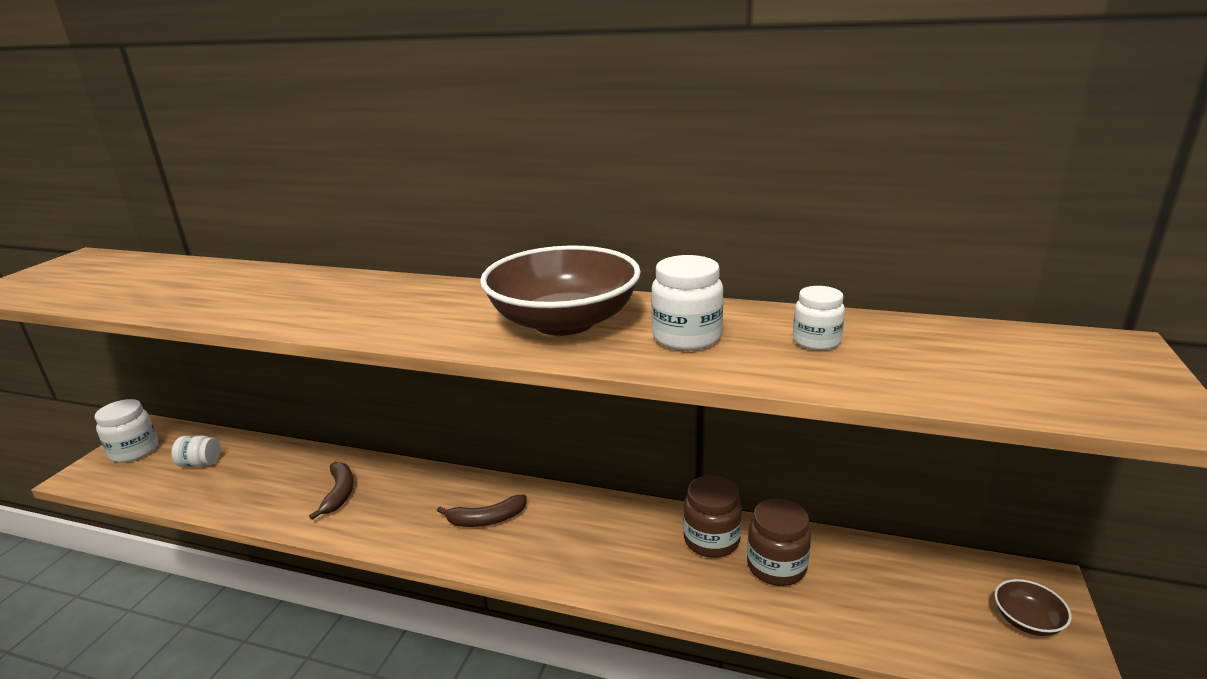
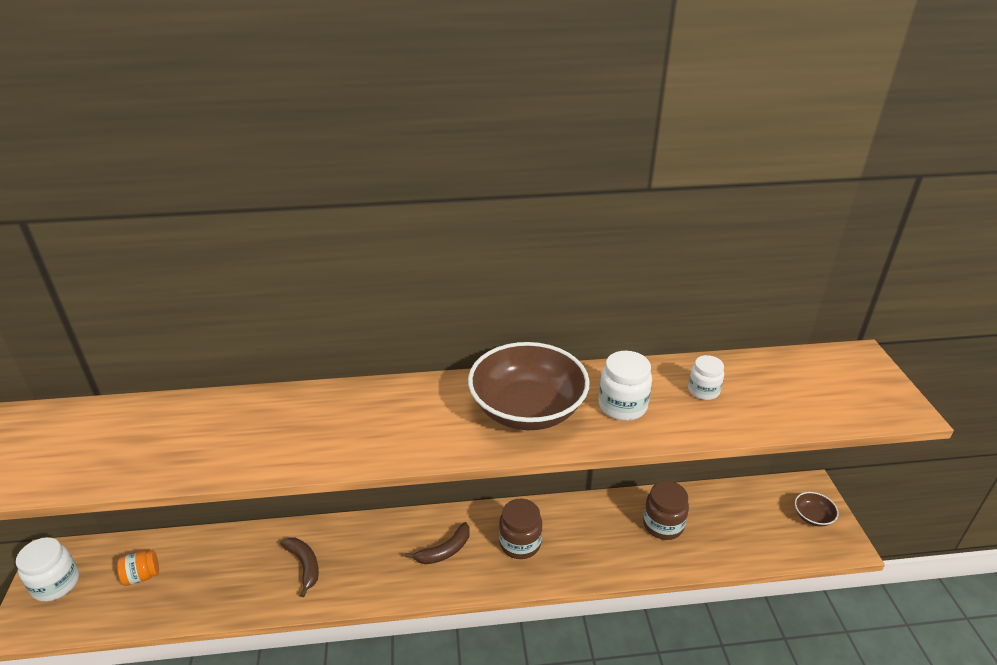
camera: 25 degrees left, 10 degrees up
white jar [171,435,221,467] -> orange jar [117,550,159,586]
brown jar [683,475,742,558] -> brown jar moved to [499,499,542,559]

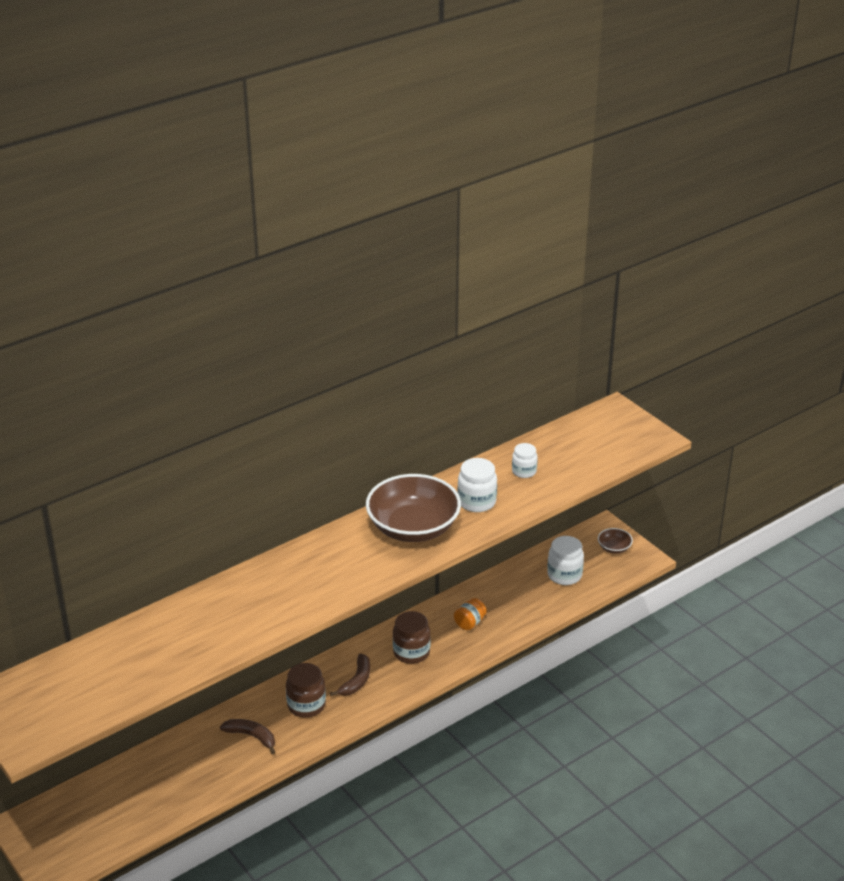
camera: 30 degrees left, 0 degrees up
white jar [16,537,79,602] -> white jar moved to [547,536,584,585]
orange jar [117,550,159,586] -> orange jar moved to [454,598,487,630]
brown jar [643,481,689,540] -> brown jar moved to [286,663,326,718]

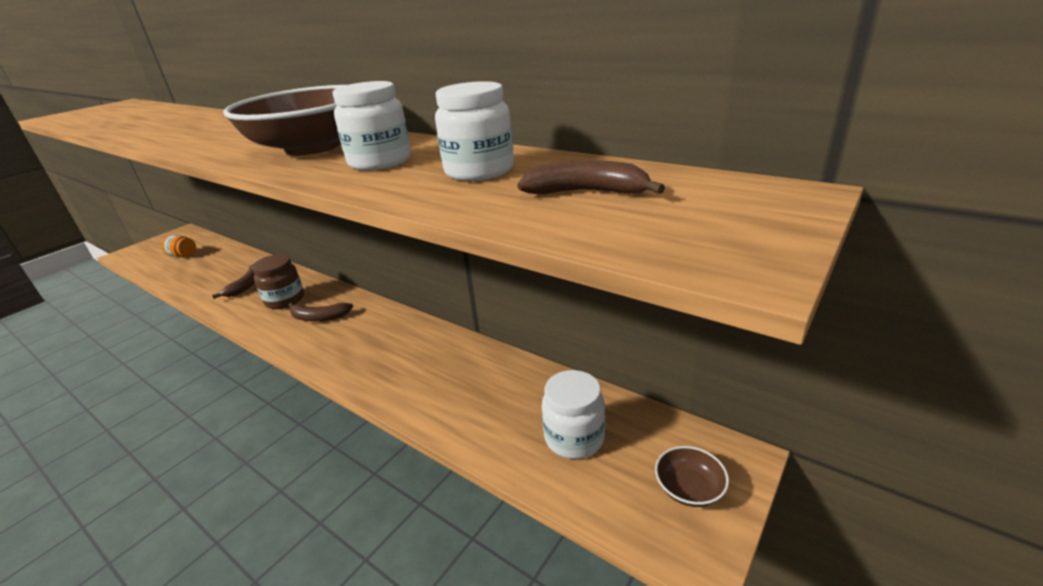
camera: 75 degrees right, 5 degrees down
brown jar [393,611,430,664] -> none
orange jar [454,598,487,630] -> orange jar moved to [162,235,196,257]
white jar [512,443,538,478] -> white jar [435,81,514,181], size x1.51
none -> brown banana [517,160,665,194]

